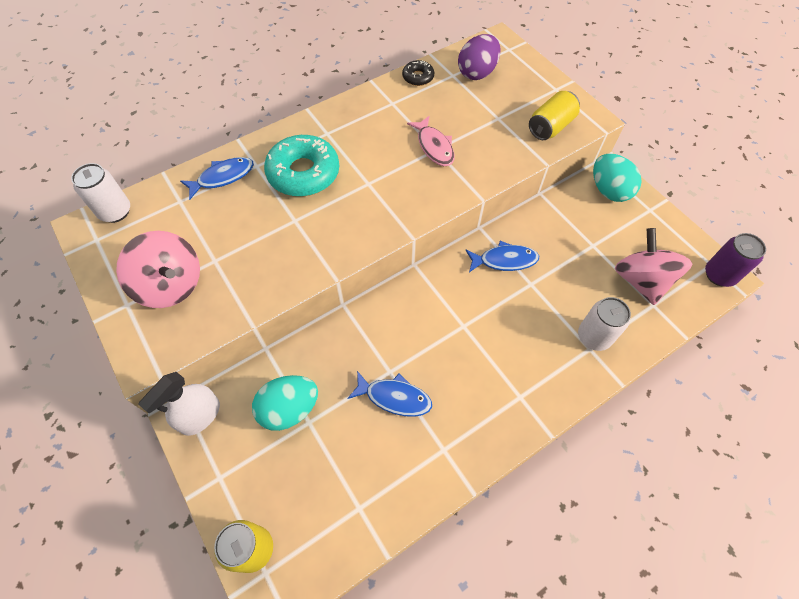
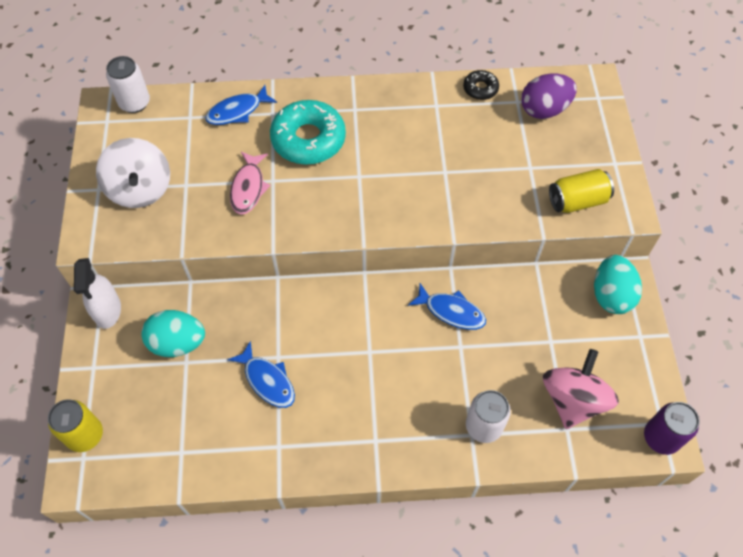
camera: 30 degrees right, 0 degrees up
pink spinning top [116,231,200,308] -> white spinning top [96,138,170,208]
white spray bottle [138,372,220,436] -> white spray bottle turned 75 degrees counterclockwise [74,258,121,329]
blue fish [180,157,254,200] -> blue fish turned 150 degrees clockwise [205,85,277,125]
pink fish [407,116,454,166] -> pink fish moved to [230,152,271,215]

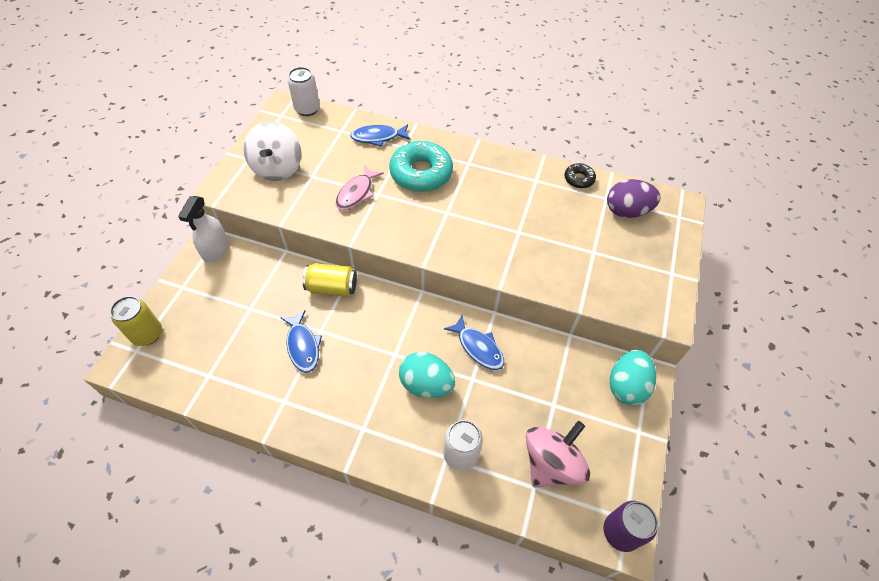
camera: 20 degrees right, 5 degrees down
turquoise egg [141,310,205,357] -> turquoise egg moved to [399,352,455,398]
yellow can [549,169,614,213] -> yellow can moved to [303,263,357,297]

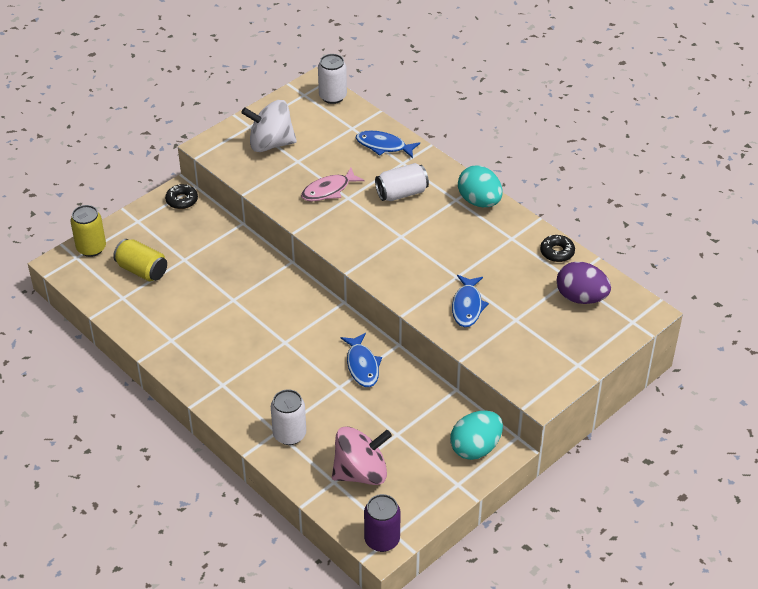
camera: 30 degrees right, 10 degrees down
white spray bottle [178,196,228,263] -> black donut [165,184,198,209]
white spinning top [243,121,302,181] -> white spinning top turned 60 degrees clockwise [241,100,297,152]
blue fish [281,310,322,373] -> blue fish moved to [452,275,489,327]
yellow can [303,263,357,297] -> yellow can moved to [113,239,167,282]
turquoise donut [389,141,453,192] -> white can [375,163,429,201]
turquoise egg [399,352,455,398] -> turquoise egg moved to [458,165,503,207]

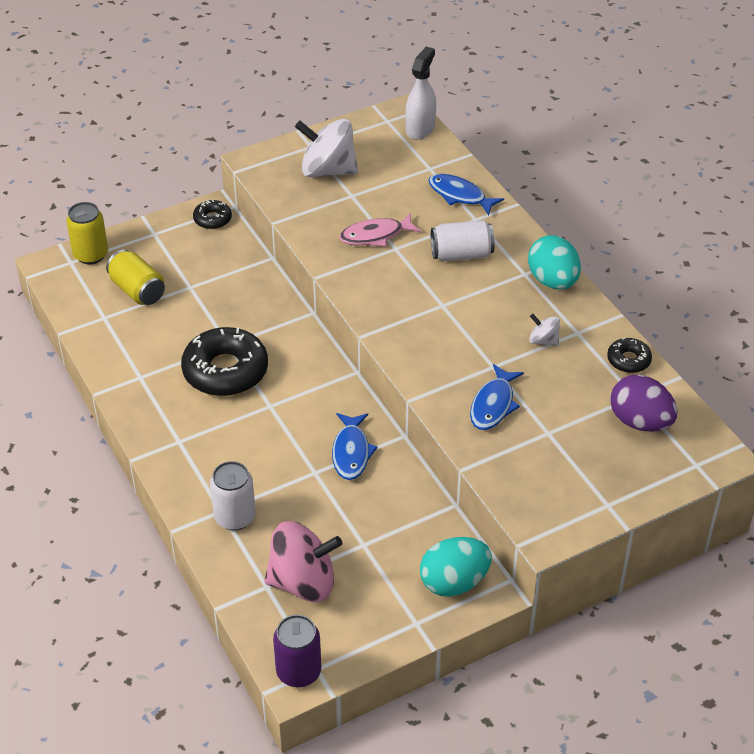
camera: 15 degrees right, 0 degrees up
white can [318,54,347,104] -> white spray bottle [405,47,436,140]
none -> black donut [181,327,268,396]
none -> white spinning top [529,314,560,346]

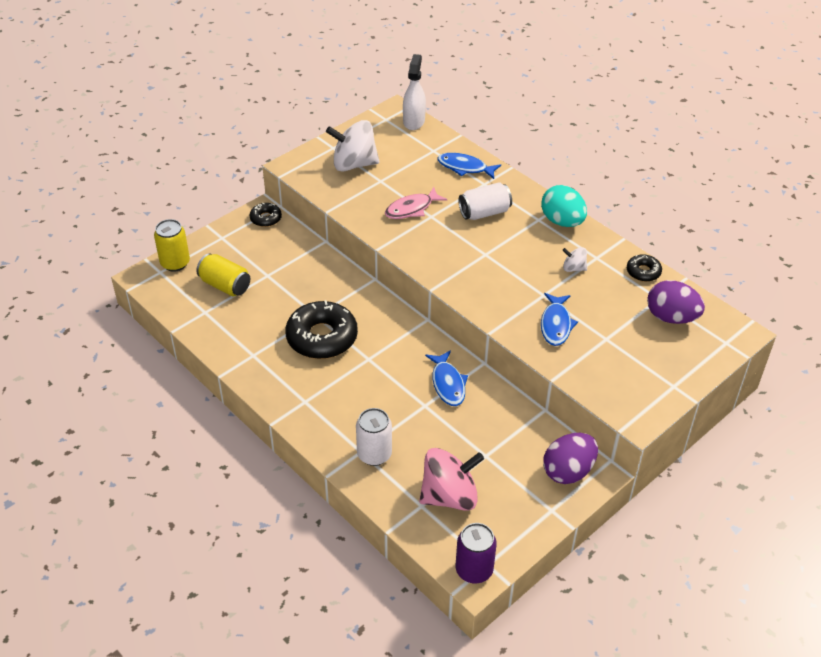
camera: 15 degrees left, 0 degrees up
turquoise egg [420,537,492,597] -> purple egg [543,433,598,484]

